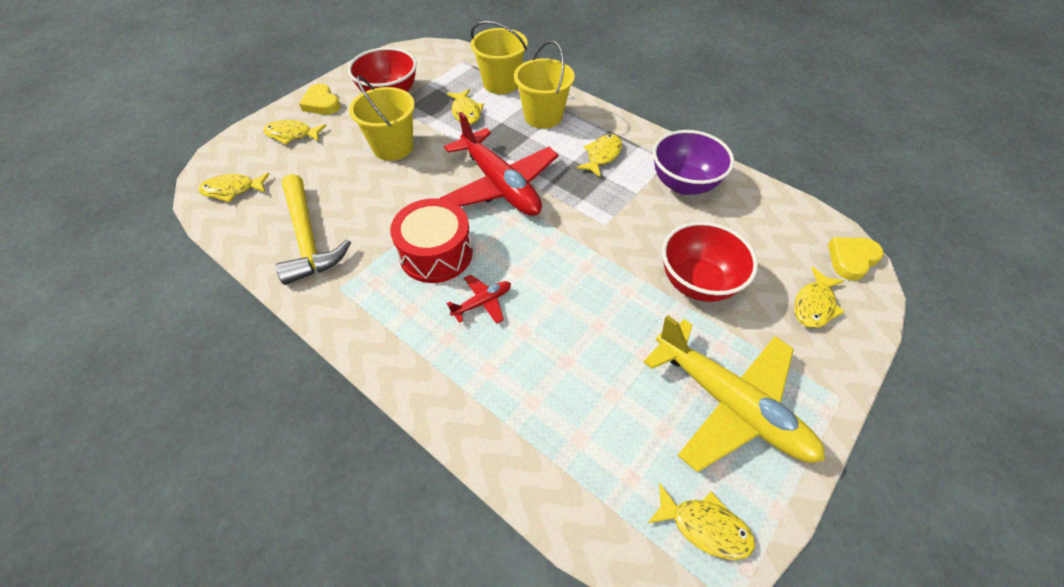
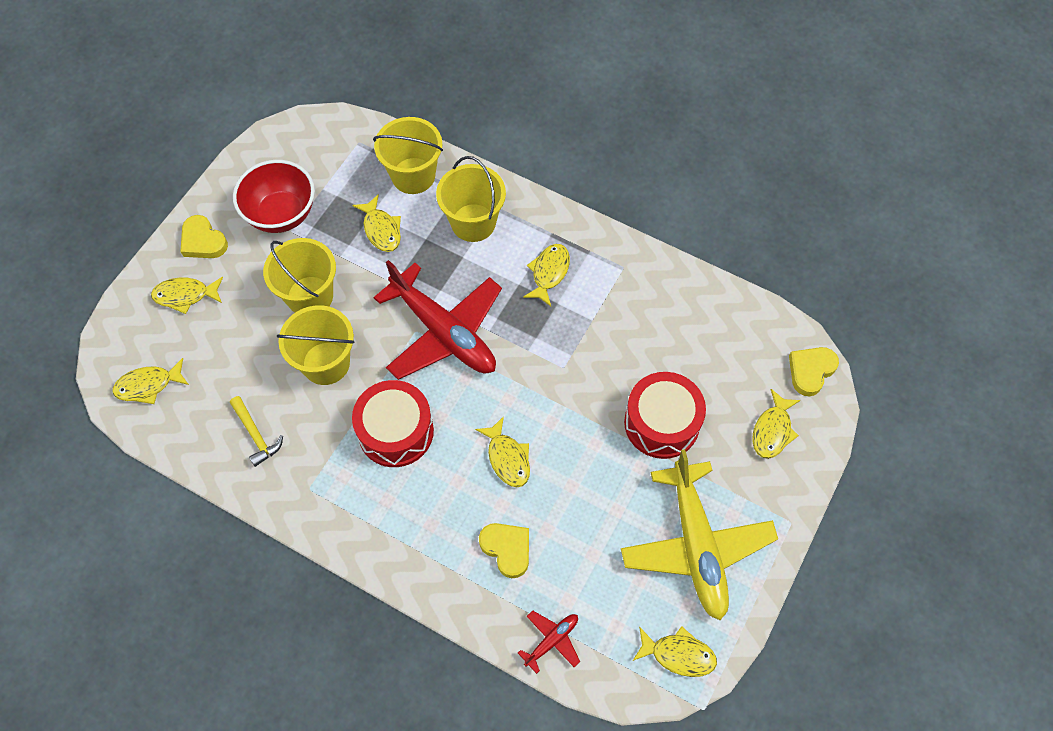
camera: 10 degrees left, 10 degrees up
yellow hammer [276,174,351,285] -> yellow hammer [230,396,283,467], size x0.53
red plane [447,275,511,324] -> red plane moved to [518,610,580,674]
yellow plane [644,315,825,472] -> yellow plane turned 45 degrees clockwise [621,449,778,620]
purple bowl [653,130,734,195] -> none
red bowl [662,221,758,302] -> red drum [624,372,706,459]
none -> yellow bucket [277,305,355,385]
none -> yellow fish [475,416,530,487]
none -> yellow heart [479,523,529,578]

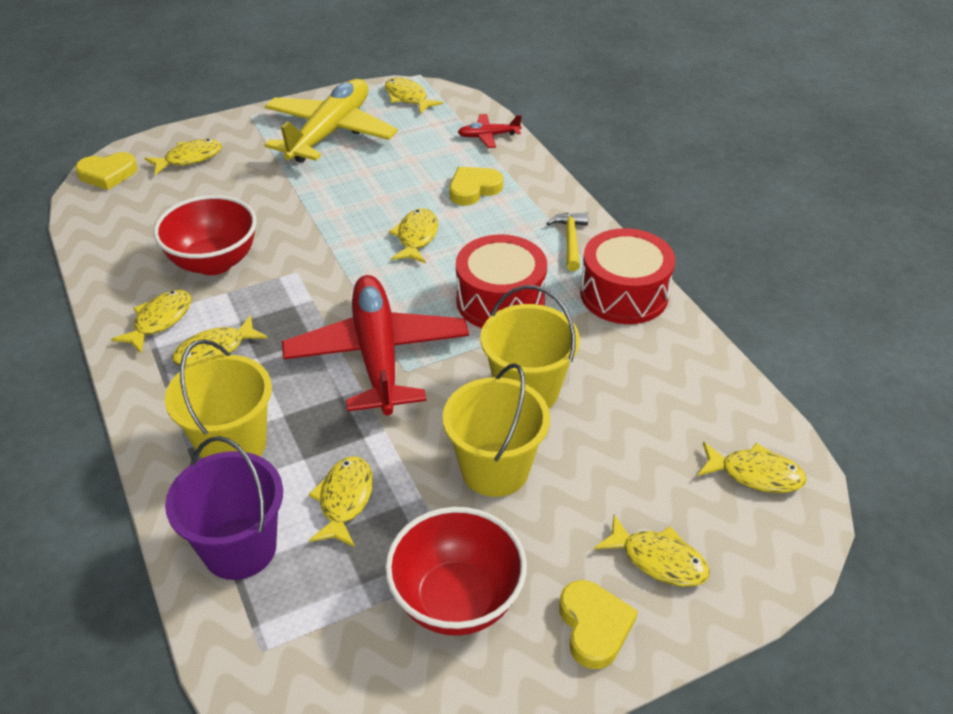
camera: 145 degrees left, 20 degrees down
yellow hammer [230,396,283,467] -> yellow hammer moved to [547,213,588,271]
yellow bucket [373,117,443,194] -> purple bucket [165,436,283,580]
yellow heart [479,523,529,578] -> yellow heart turned 60 degrees clockwise [449,167,503,205]
red drum [624,372,706,459] -> red drum moved to [580,228,675,324]
none -> yellow fish [111,289,191,353]
none -> red bowl [154,195,257,275]

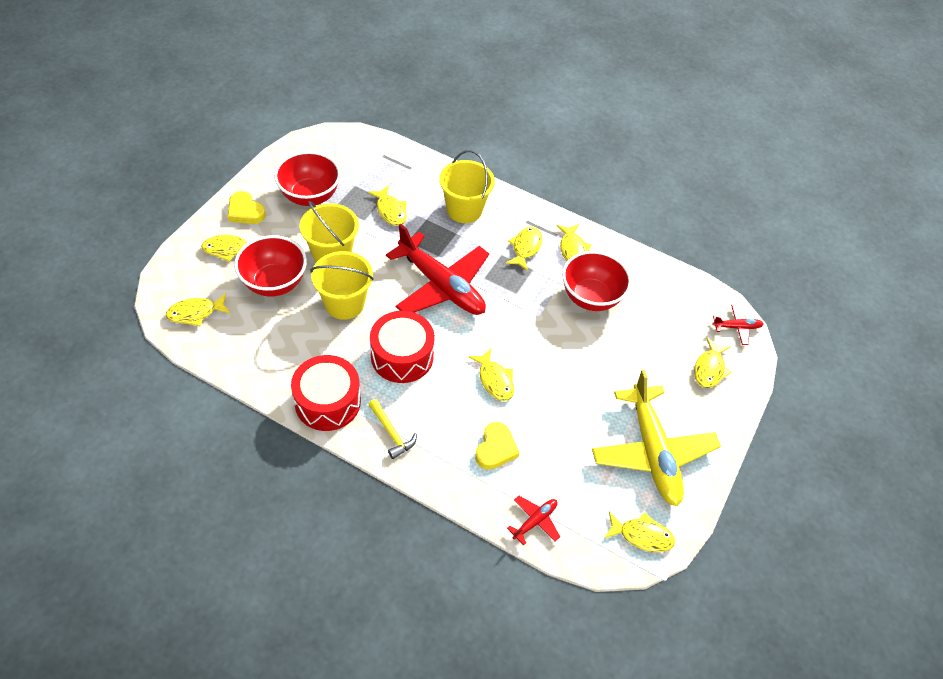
camera: 140 degrees right, 10 degrees up
yellow heart [75,152,138,190] -> red plane [712,304,763,345]
purple bucket [165,436,283,580] -> none
none -> red bowl [234,235,307,297]

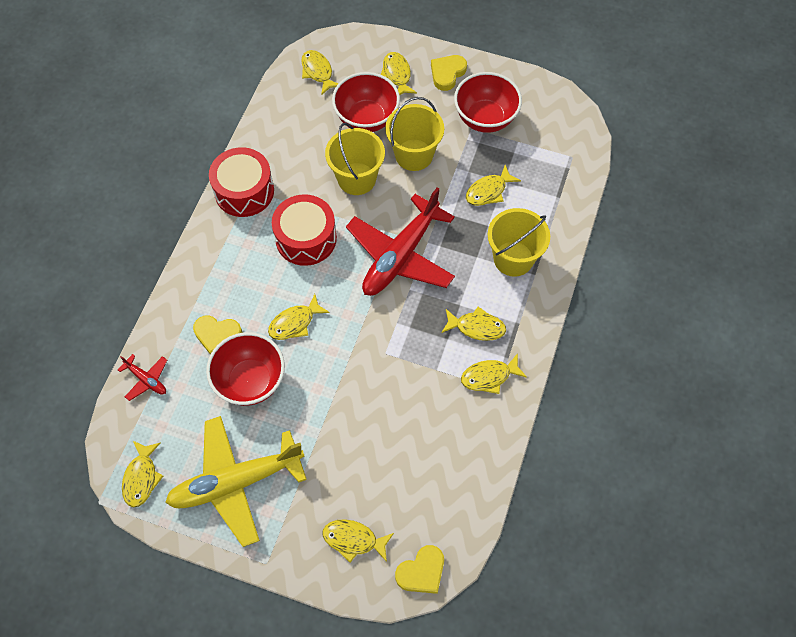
camera: 85 degrees right, 10 degrees up
yellow hammer [368,399,417,459] -> none
red bowl [562,251,632,311] -> red bowl moved to [206,332,285,406]
red plane [712,304,763,345] -> yellow heart [395,545,444,594]

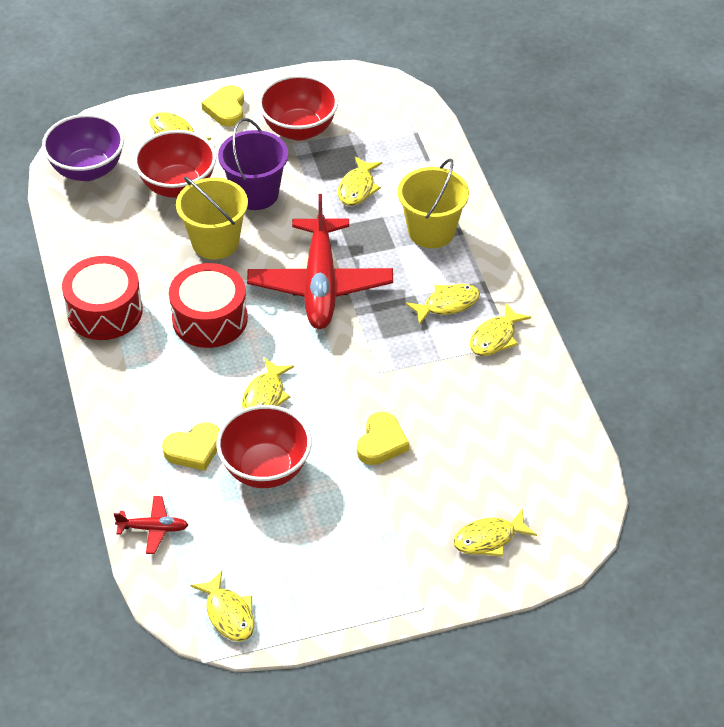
camera: 35 degrees left, 15 degrees down
yellow plane [165,416,307,547] -> none
yellow fish [301,50,338,95] -> purple bowl [42,114,124,181]
yellow bucket [385,97,444,171] -> purple bucket [218,118,288,210]
yellow heart [395,545,444,594] -> yellow heart moved to [357,412,409,465]

